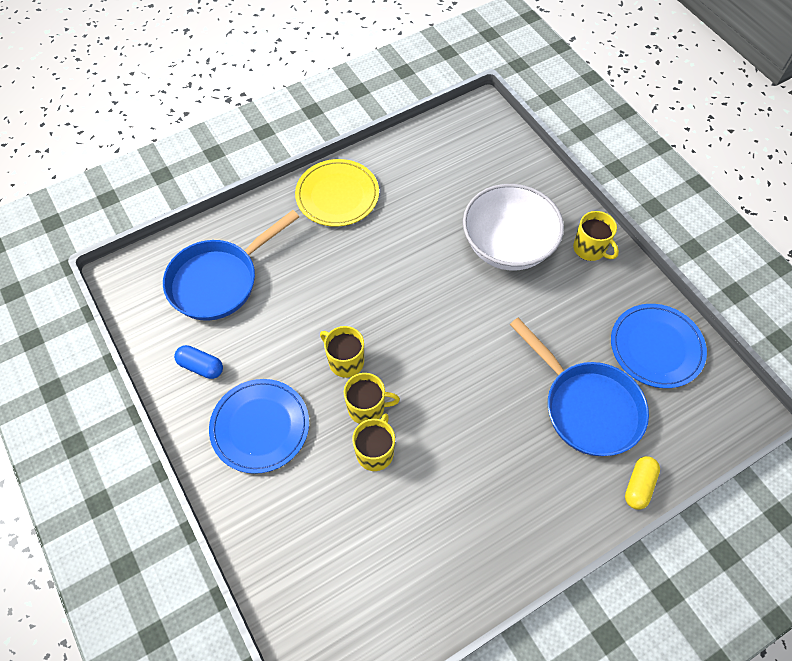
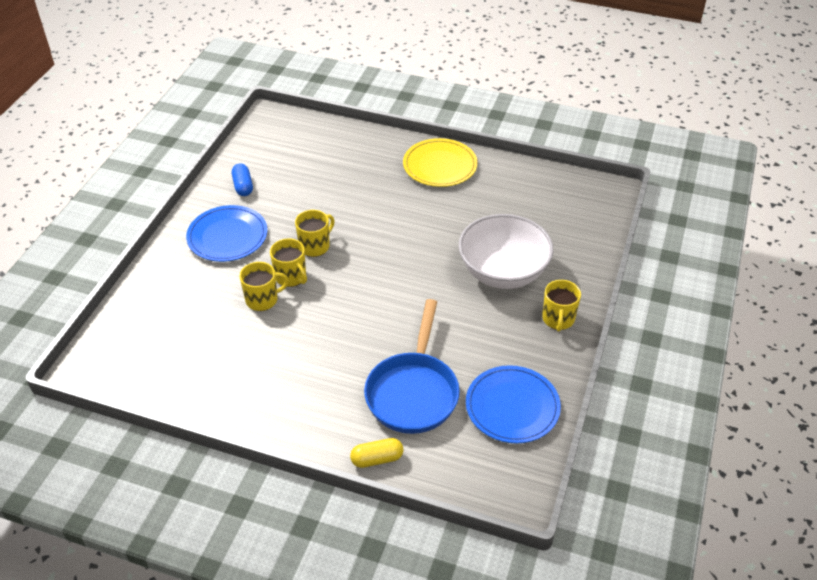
camera: 50 degrees right, 15 degrees down
blue pan [163,210,299,321] -> none
yellow mug [320,326,364,378] -> yellow mug turned 45 degrees clockwise [295,210,335,257]

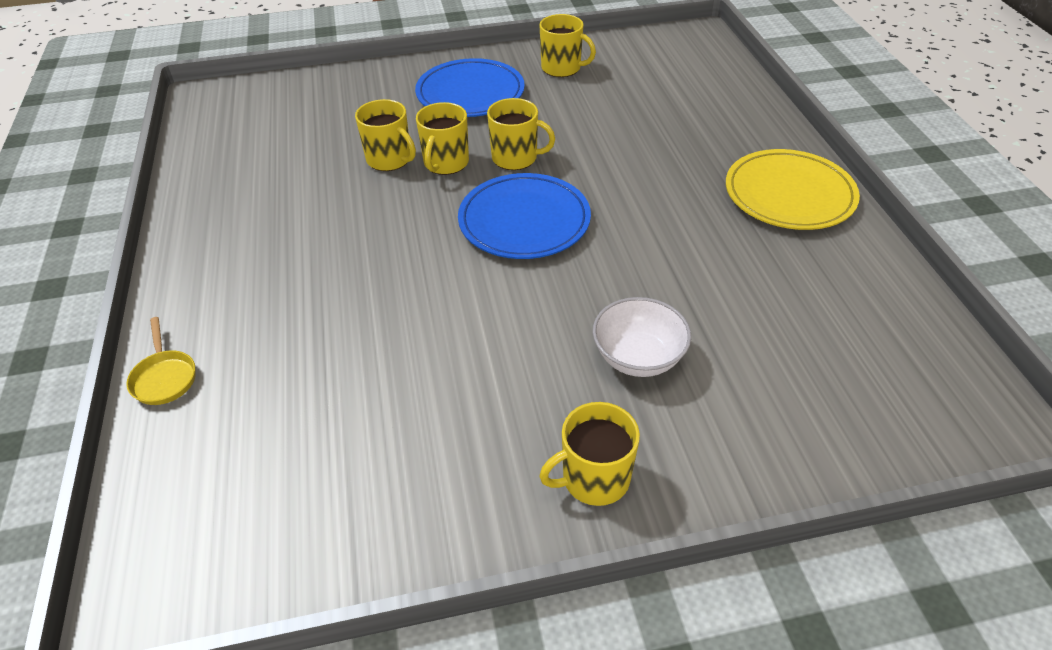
camera: 60 degrees right, 0 degrees up
blue capsule [232,164,253,196] -> yellow mug [540,14,596,77]
yellow capsule [350,438,404,468] -> yellow pan [126,317,195,405]
blue pan [364,299,460,434] -> none
white bowl [459,214,554,289] -> white bowl [593,297,691,377], size x0.54
blue plate [466,365,561,443] -> blue plate moved to [458,173,591,259]

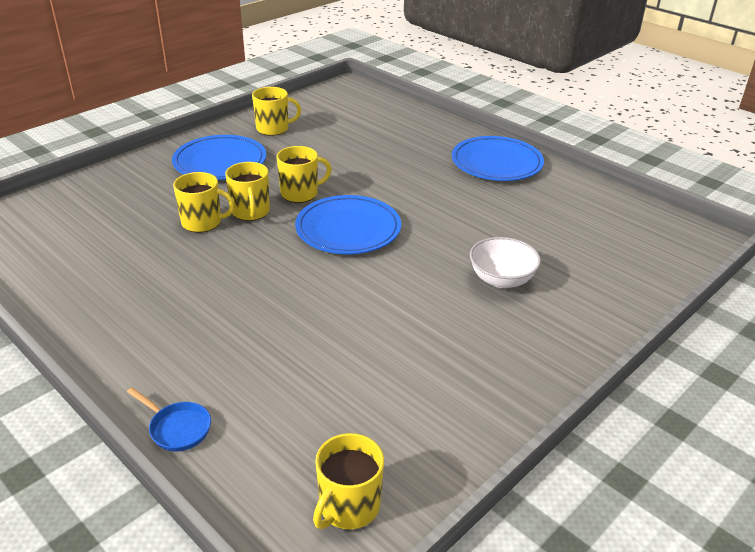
camera: 35 degrees left, 10 degrees down
yellow pan [126,317,195,405] -> blue pan [127,387,211,452]
yellow mug [539,402,640,506] -> yellow mug moved to [313,433,384,530]
yellow plate [726,149,860,230] -> blue plate [452,136,544,181]

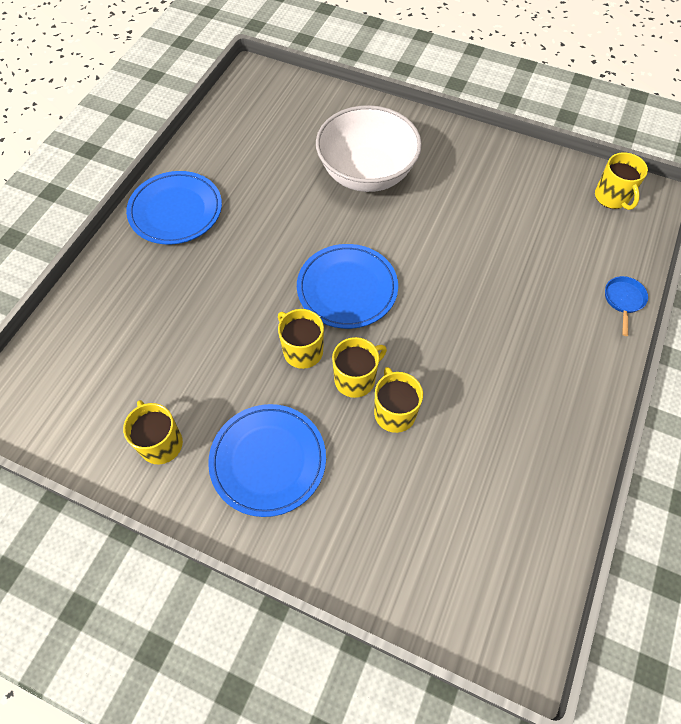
camera: 110 degrees left, 25 degrees up
yellow mug [313,433,384,530] -> yellow mug turned 60 degrees clockwise [595,152,648,210]
white bowl [470,237,541,288] -> white bowl [316,105,422,192], size x1.84

